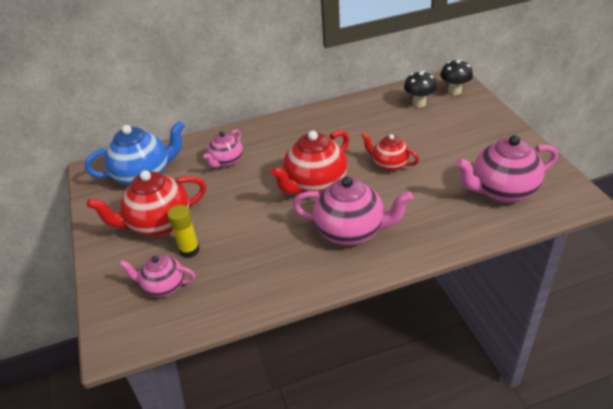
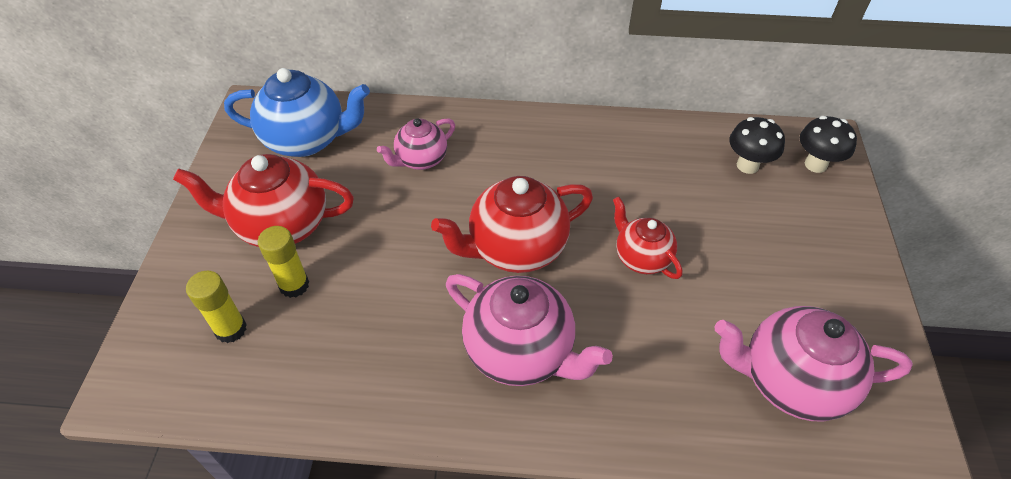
camera: 20 degrees right, 10 degrees up
pink teapot [119,255,196,297] -> yellow glue stick [186,271,247,343]

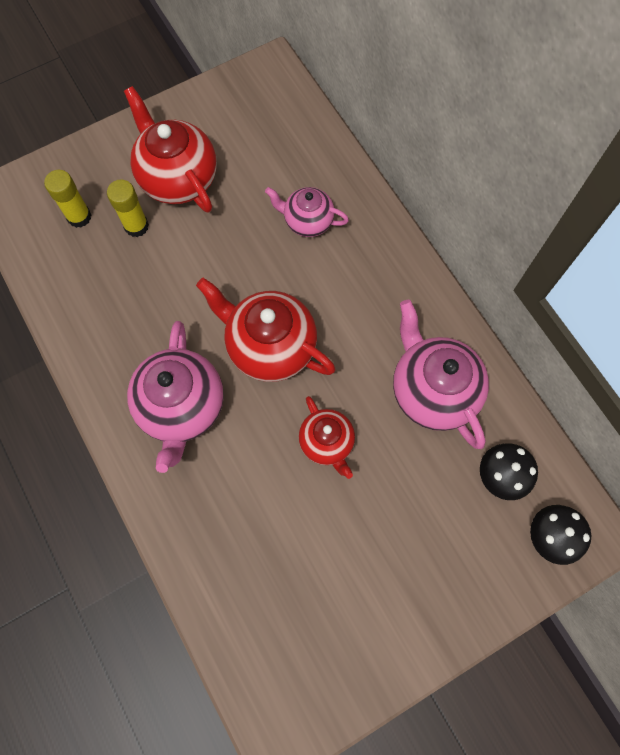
camera: 55 degrees right, 20 degrees up
blue teapot [224,68,370,157] -> none
red teapot [613,197,682,279] -> red teapot turned 135 degrees clockwise [299,396,355,479]
pink teapot [715,306,913,421] -> pink teapot moved to [393,300,489,449]

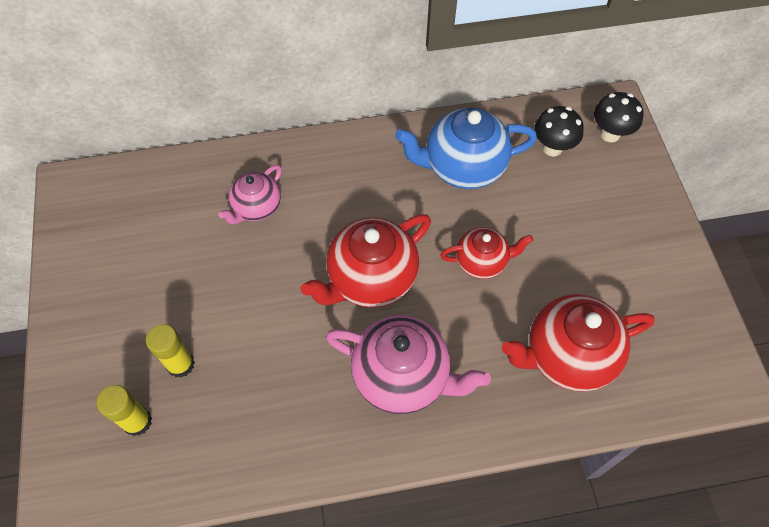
camera: 70 degrees left, 10 degrees down
red teapot [124,86,217,212] -> red teapot moved to [502,294,655,392]
pink teapot [393,300,489,449] -> blue teapot [395,108,537,189]

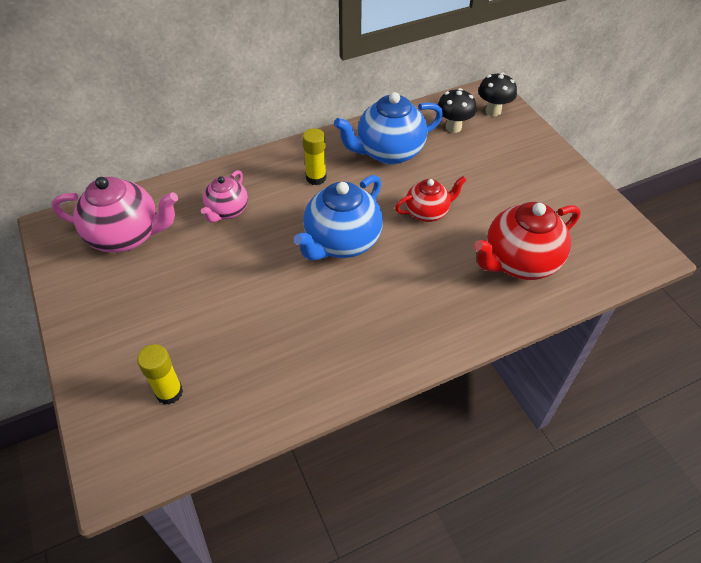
camera: 15 degrees left, 10 degrees down
yellow glue stick [146,324,195,378] -> yellow glue stick moved to [303,128,327,185]
red teapot [300,214,431,308] -> blue teapot [294,175,383,261]
pink teapot [326,315,491,414] -> pink teapot moved to [52,177,178,253]

